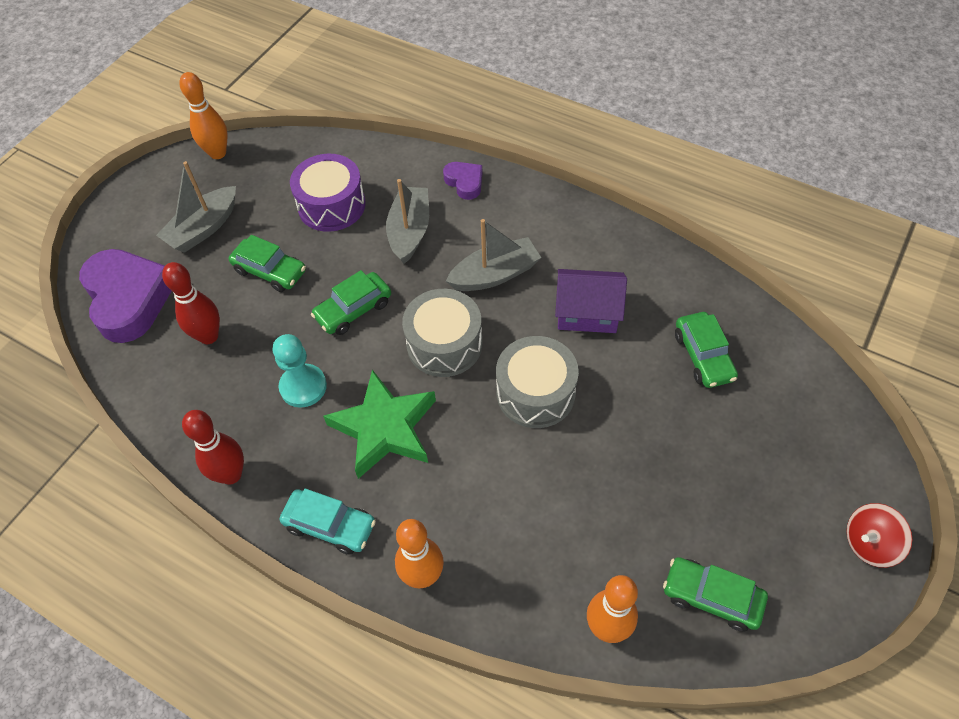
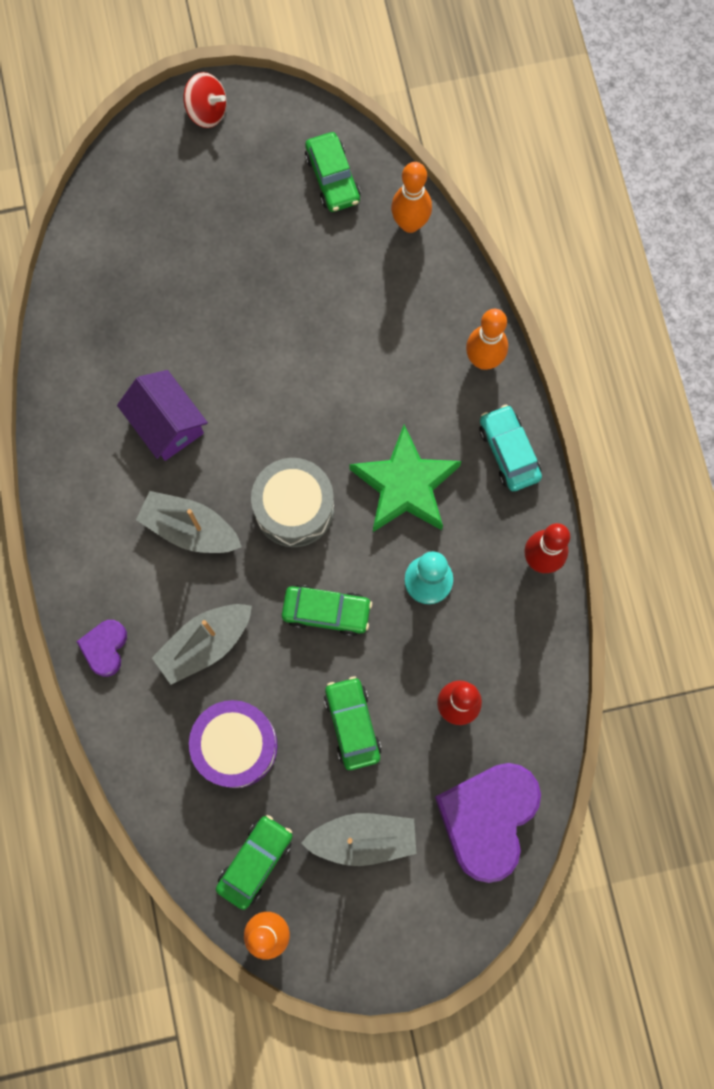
camera: 135 degrees left, 20 degrees up
grey drum [496,336,579,428] -> none
green car [675,312,738,388] -> green car moved to [216,815,293,910]

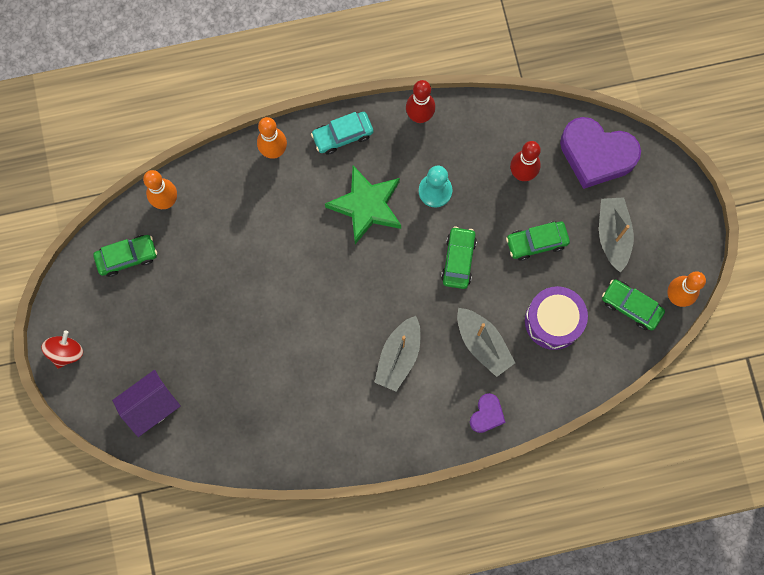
camera: 90 degrees left, 0 degrees up
purple heart [77,620,127,677] -> purple heart turned 75 degrees counterclockwise [470,393,506,433]
purple house [117,370,208,461] -> purple house moved to [112,370,181,437]
grey drum [251,458,334,547] -> none

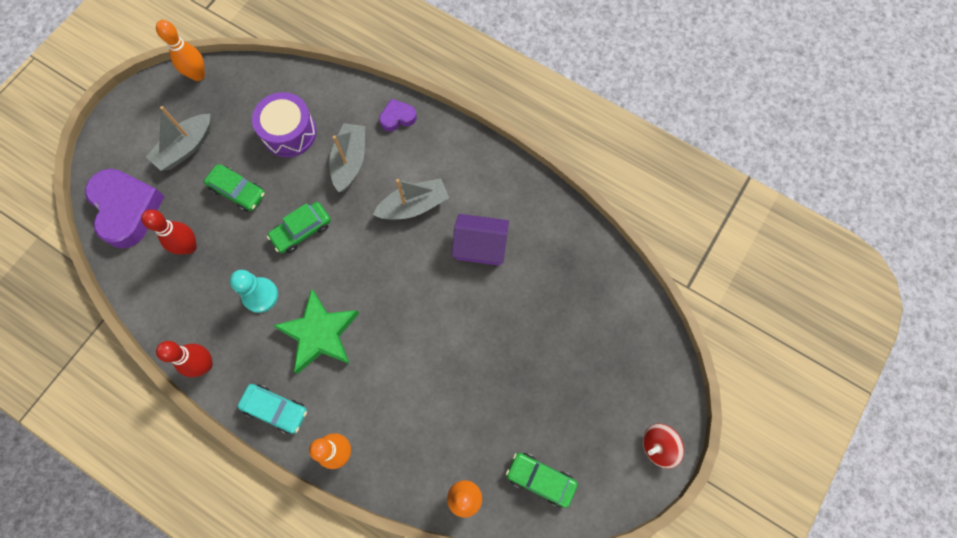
camera: 135 degrees left, 5 degrees down
purple house [112,370,181,437] -> purple house moved to [452,214,509,266]
green car [602,279,665,330] -> none

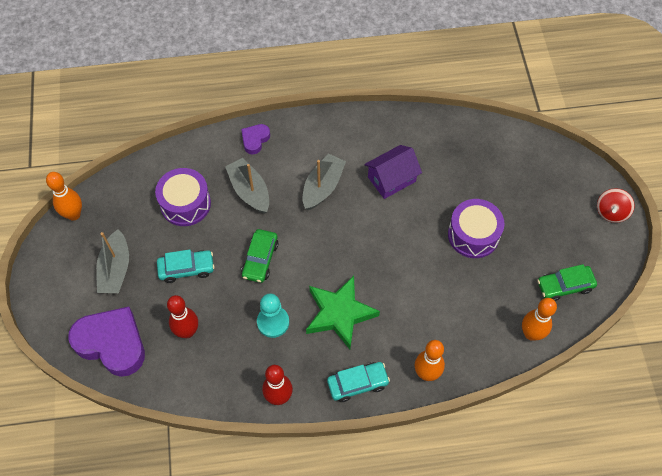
camera: 40 degrees left, 10 degrees down
green car [204,164,265,212] -> turquoise car [157,249,215,283]
none -> purple drum [448,199,504,258]

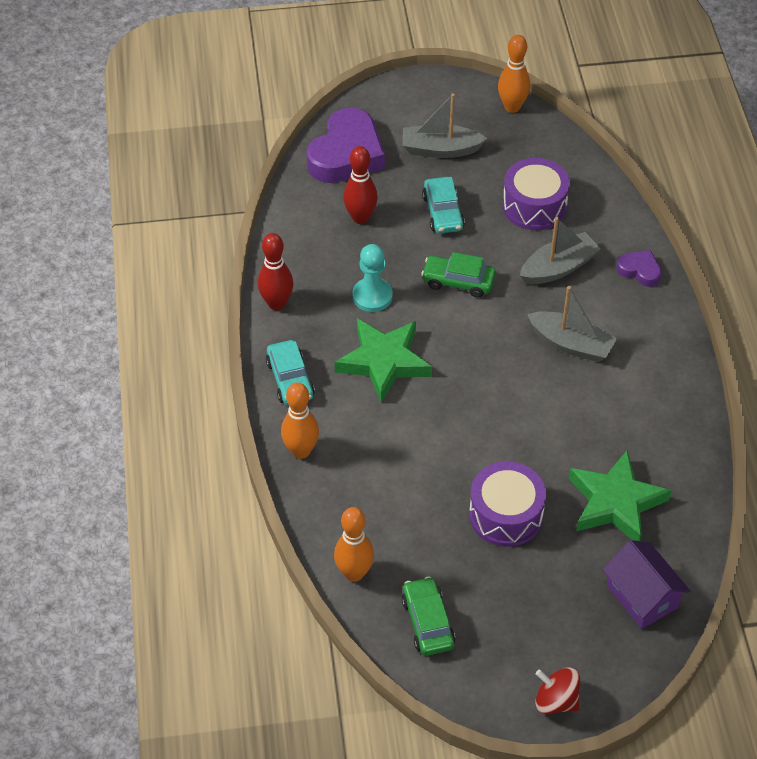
camera: 90 degrees right, 10 degrees down
purple house [364,145,422,199] -> purple house moved to [602,540,690,629]
none -> green star [569,450,672,541]

